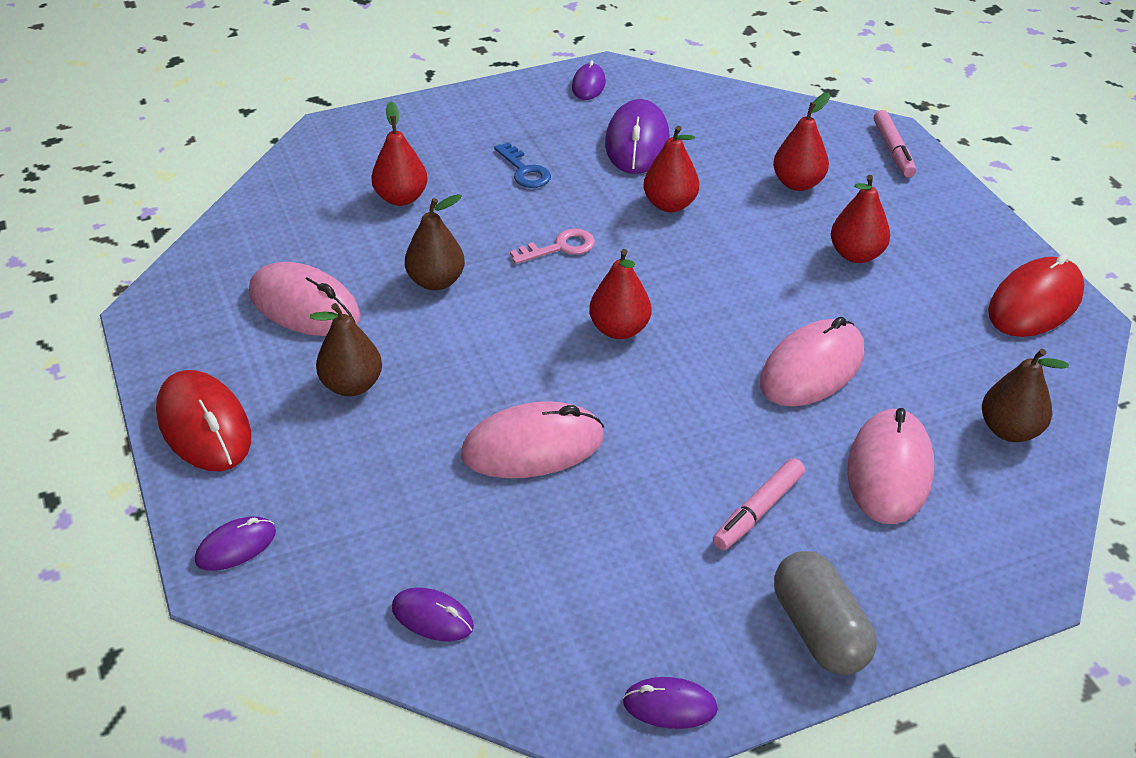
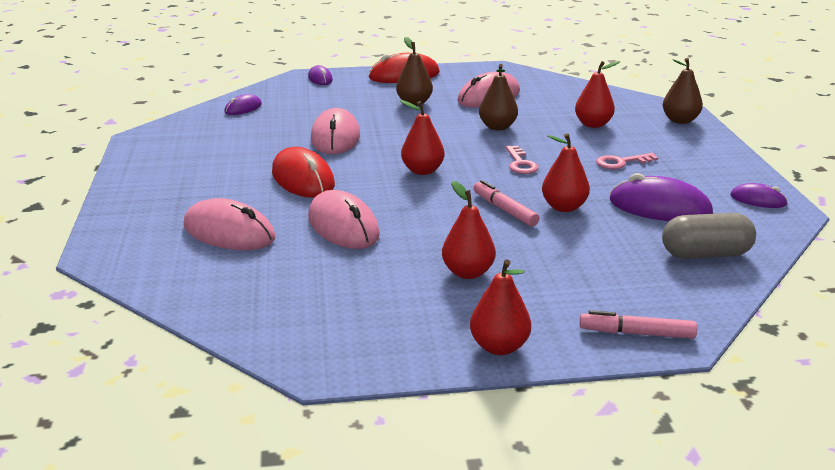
camera: 105 degrees right, 15 degrees down
blue key [494,142,551,188] -> pink key [596,153,658,169]
purple mouse [623,677,718,729] -> none
pink marker [713,458,805,550] -> pink marker moved to [473,180,539,227]
red pear [773,92,830,191] -> red pear moved to [470,260,531,355]
grey capsule [774,551,877,675] -> grey capsule moved to [662,213,756,259]
brown pear [982,349,1069,442] -> brown pear moved to [663,58,703,124]
red mouse [988,253,1085,337] -> red mouse moved to [272,147,335,198]

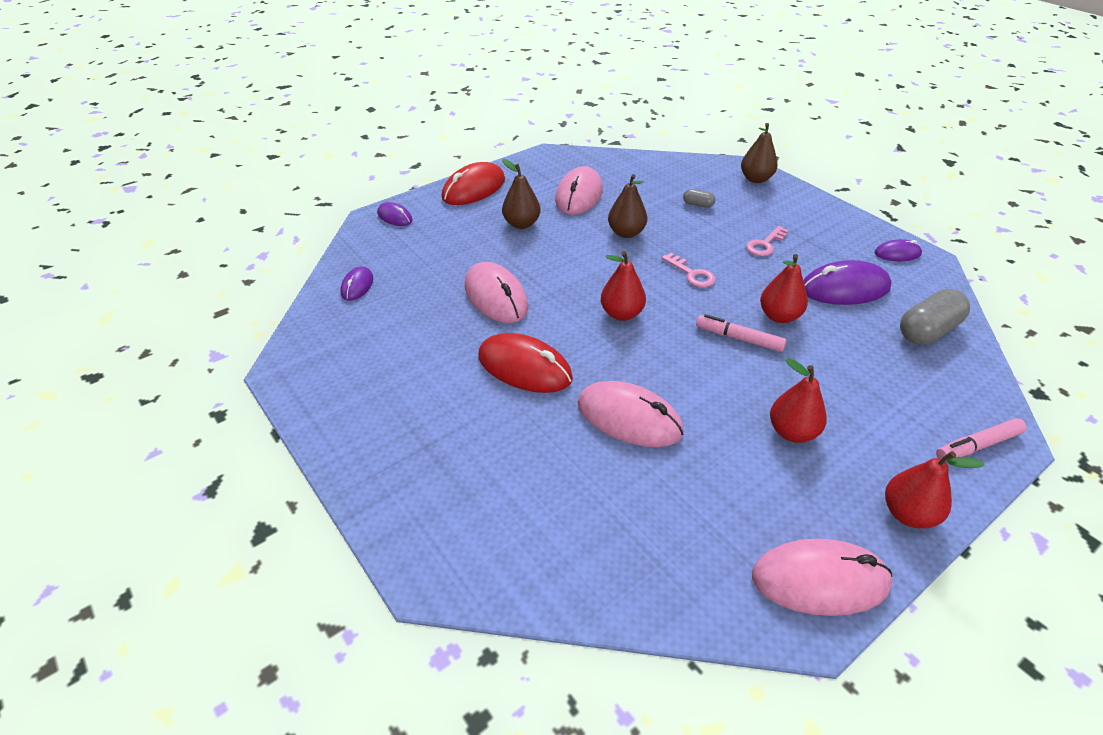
camera: 30 degrees left, 15 degrees up
pink mouse [183,198,275,250] -> pink mouse moved to [752,539,892,616]
red pear [575,61,621,128] -> grey capsule [683,189,715,208]

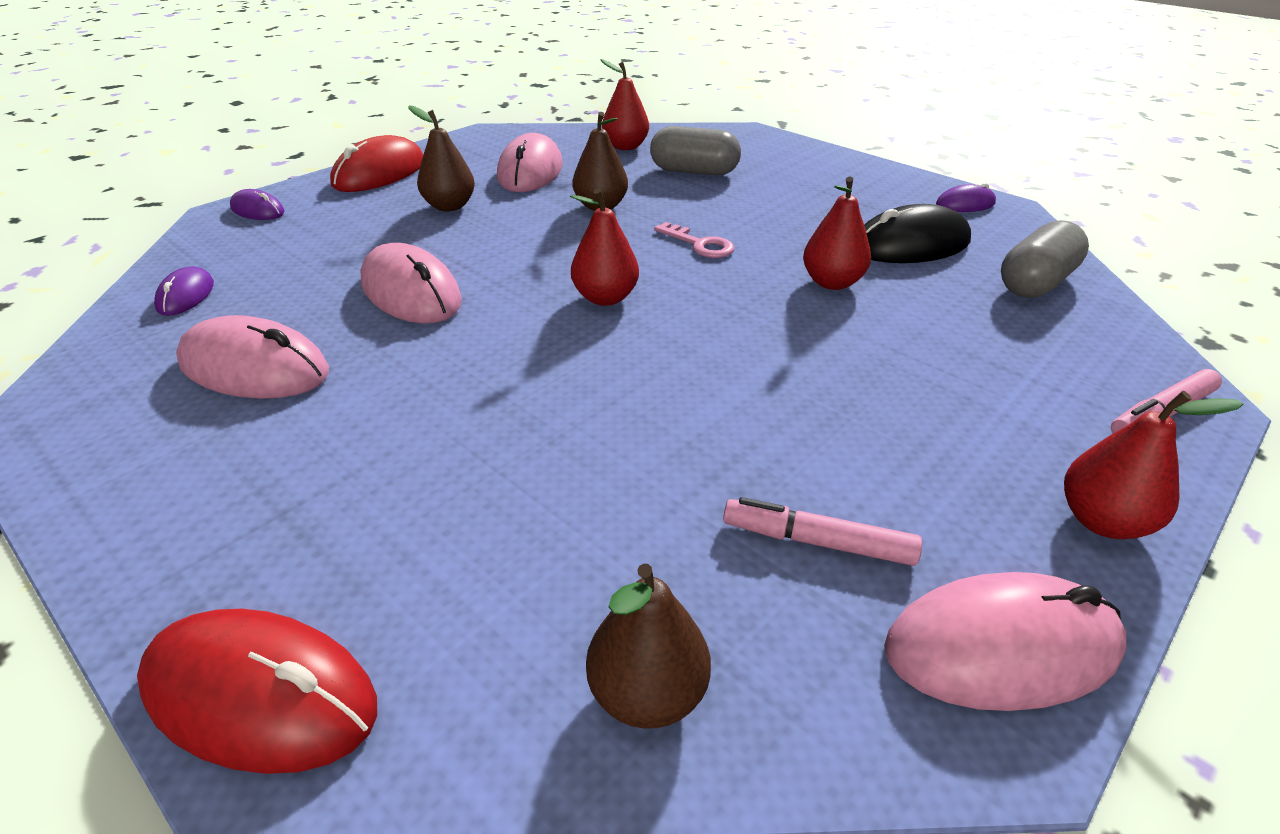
camera: 10 degrees left, 5 degrees down
red mouse [478,333,573,393] -> red mouse moved to [137,609,377,774]
pink mouse [577,381,684,447] -> pink mouse moved to [176,315,329,399]
grey capsule [683,189,715,208] -> grey capsule [650,126,741,175], size x2.06
pink marker [696,314,787,352] -> pink marker moved to [723,497,922,566]
brown pear [741,123,778,183] -> brown pear moved to [586,564,711,729]
pink key [746,226,789,256] -> none
red pear [770,358,827,443] -> red pear moved to [600,59,649,150]
purple mouse [803,260,892,305] -> black mouse [864,204,971,263]

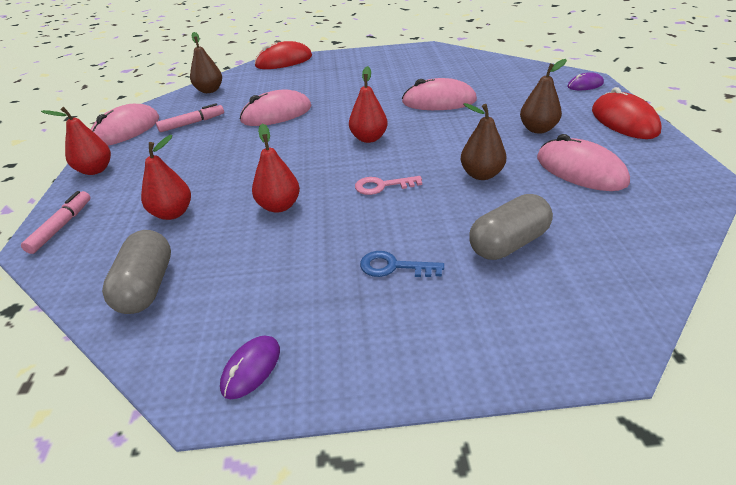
camera: 135 degrees right, 0 degrees up
purple mouse [154,266,214,316] -> none
pink mouse [176,315,329,399] -> pink mouse moved to [240,89,312,126]
red pear [600,59,649,150] -> red pear moved to [141,135,191,220]
black mouse [864,204,971,263] -> none
none -> blue key [360,251,444,277]

